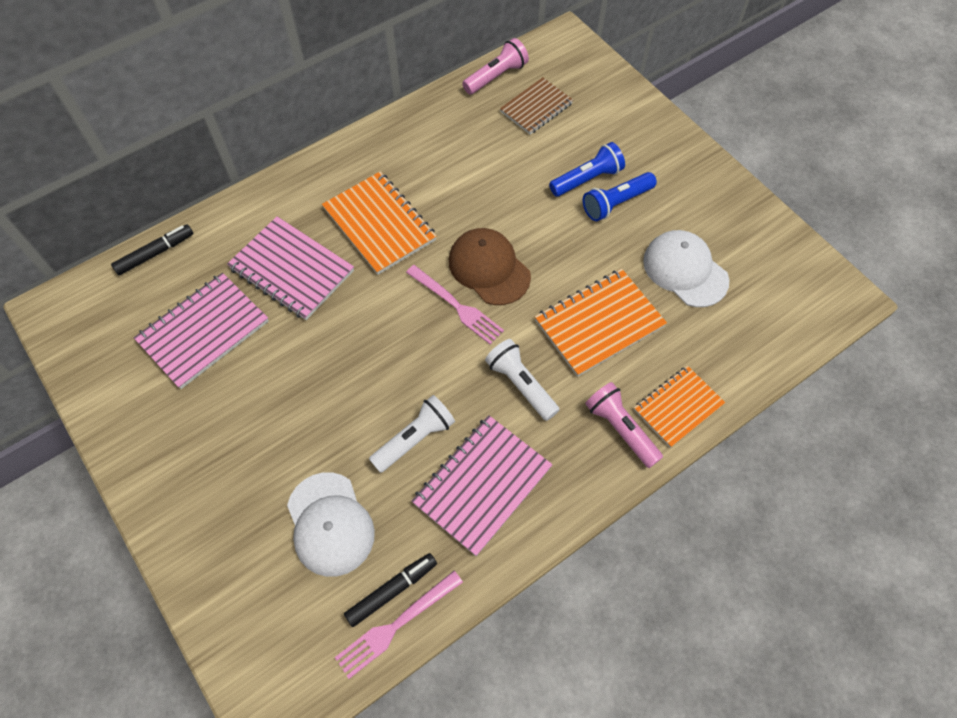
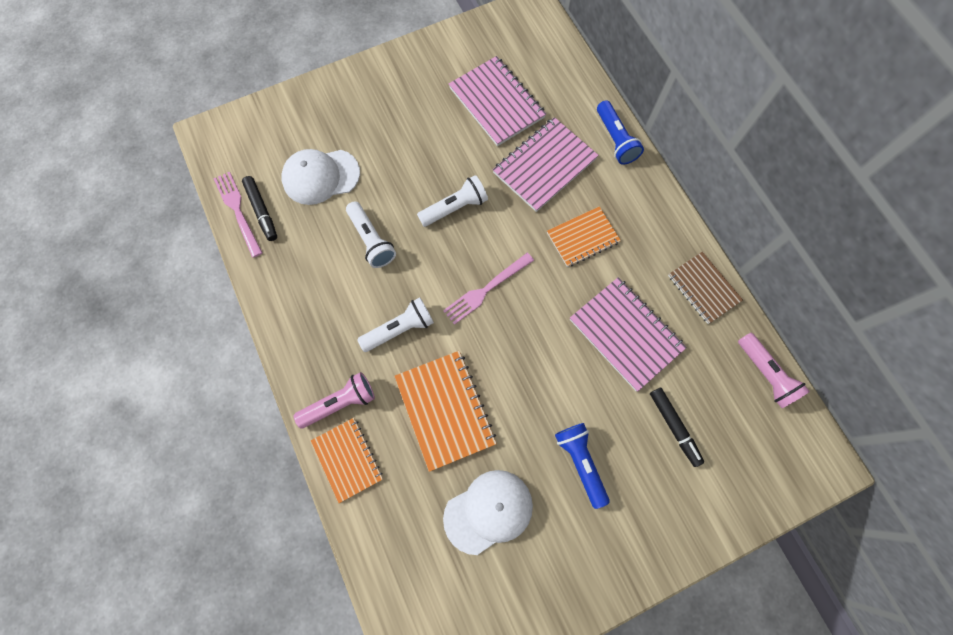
camera: 100 degrees right, 10 degrees up
black marker [111,224,193,275] -> black marker moved to [650,387,704,467]
orange notebook [322,171,437,275] -> orange notebook [547,206,621,267], size x0.66
pink notebook [412,415,553,556] -> pink notebook moved to [570,277,687,391]
brown cap [449,228,531,305] -> none
brown notebook [500,77,573,135] -> brown notebook moved to [668,252,743,324]
blue flashlight [549,142,625,197] -> blue flashlight moved to [597,100,644,165]
none -> white flashlight [417,175,488,227]

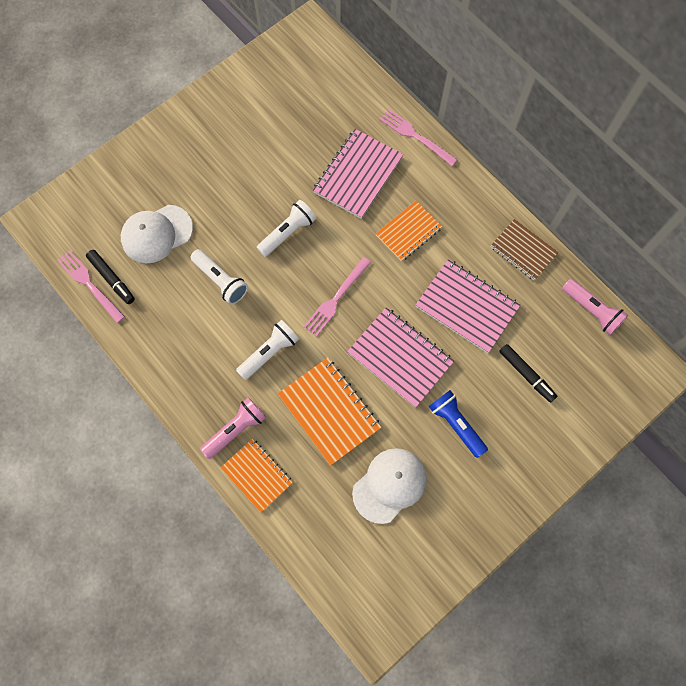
camera: 15 degrees left, 0 degrees up
pink notebook [449,56,546,146] -> pink notebook moved to [347,307,454,408]
blue flashlight [597,100,644,165] -> pink fork [379,109,458,166]

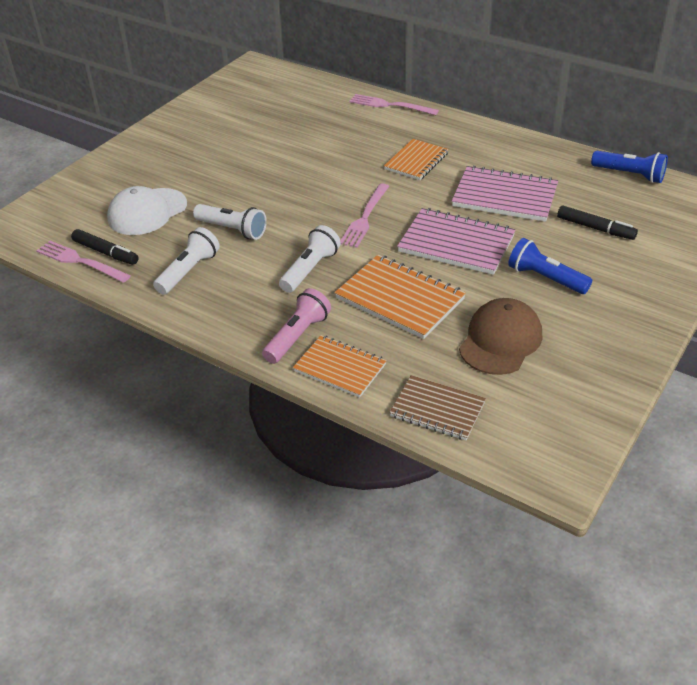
camera: 15 degrees left, 30 degrees down
white flashlight [256,200,316,257] -> white flashlight moved to [153,227,220,295]
pink notebook [313,129,404,219] -> none
white cap [352,448,427,524] -> brown cap [459,298,542,375]
brown notebook [491,219,559,280] -> brown notebook moved to [389,375,486,440]
pink flashlight [562,279,628,335] -> blue flashlight [591,151,668,183]

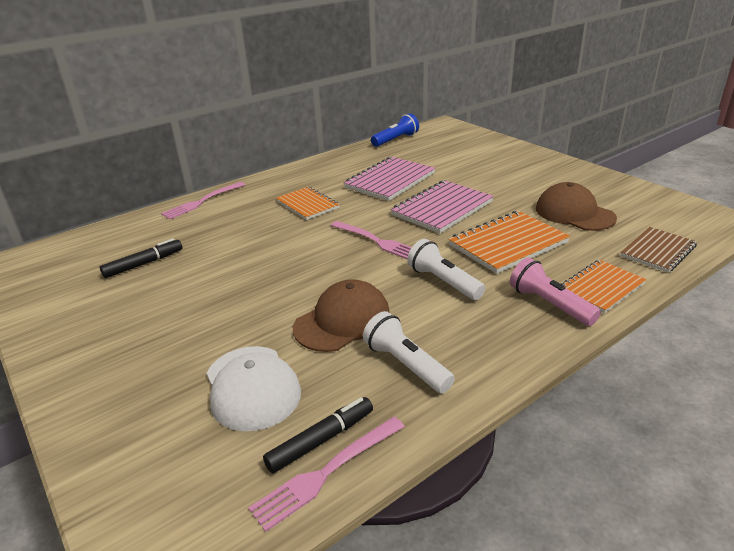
camera: 70 degrees left, 10 degrees down
white flashlight [193,204,267,240] -> brown cap [293,279,390,352]
blue flashlight [508,238,592,294] -> none
black marker [557,205,638,240] -> black marker moved to [100,238,183,278]

